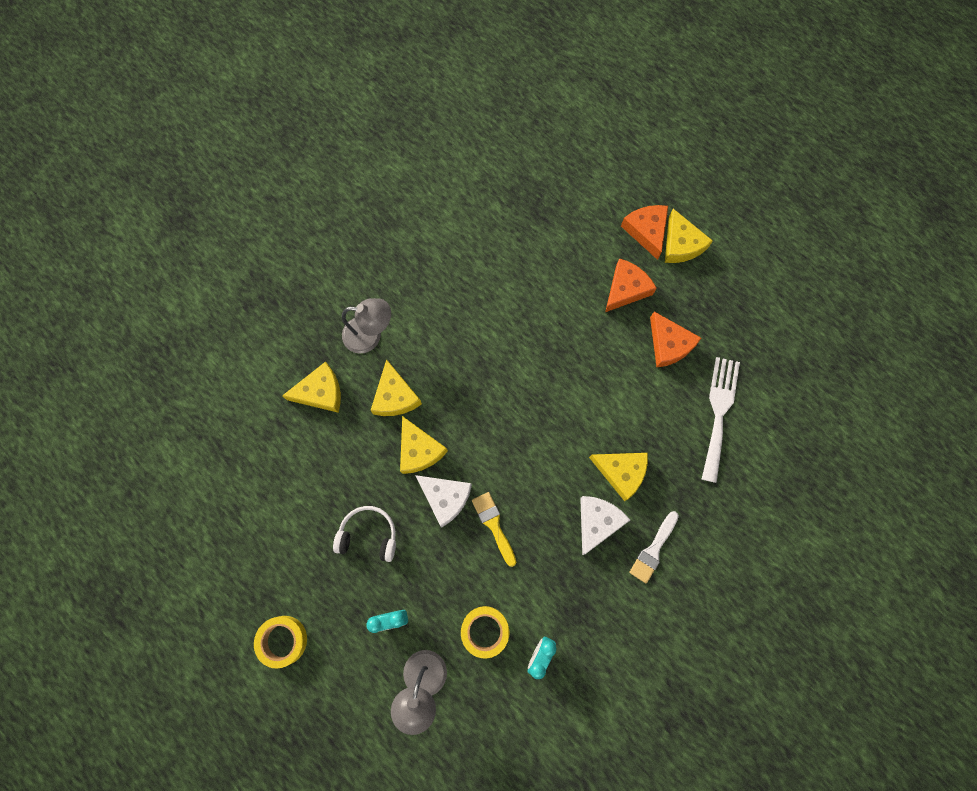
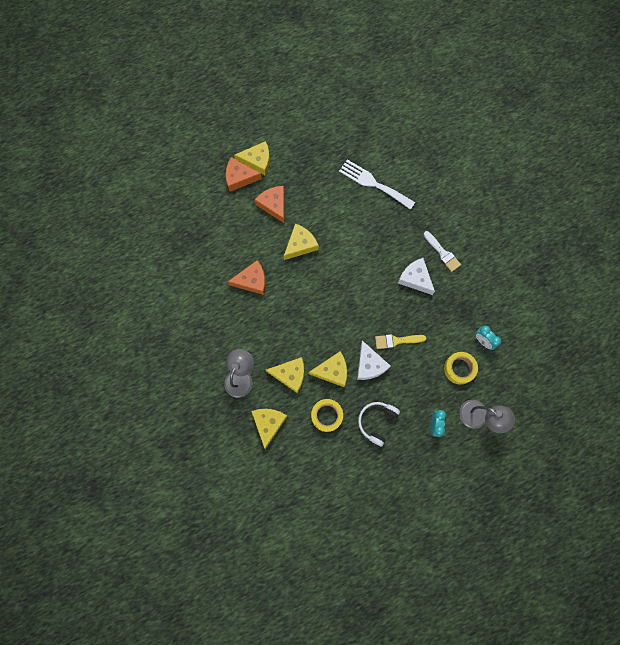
camera: 70 degrees left, 0 degrees up
yellow tape [254,616,307,668] -> yellow tape moved to [311,399,343,432]
white cheese [415,475,472,527] -> white cheese turned 105 degrees clockwise [357,340,391,380]
yellow cheese [589,453,648,501] -> yellow cheese moved to [284,224,319,260]
orange cheese [650,311,701,367] -> orange cheese moved to [228,260,266,295]

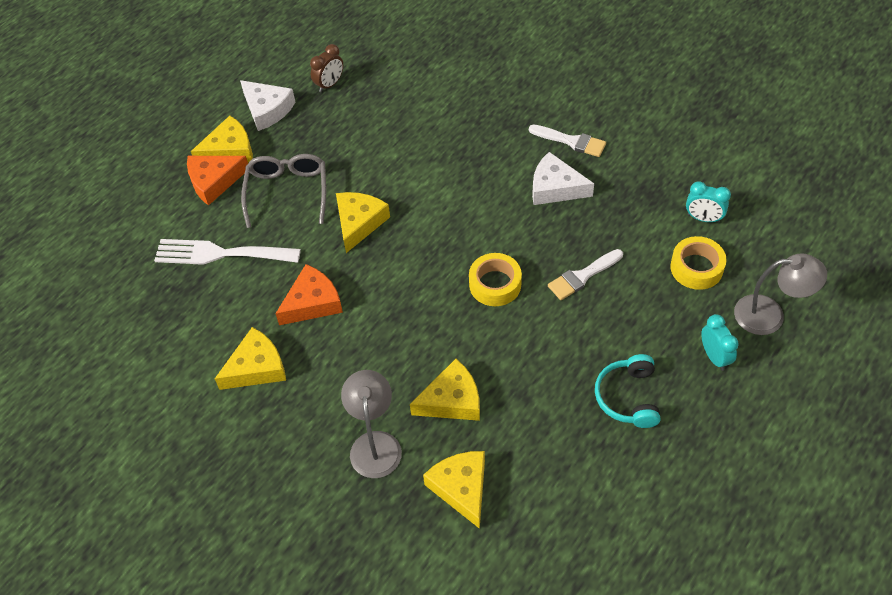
camera: 25 degrees left, 20 degrees down
orange cheese [255,186,284,223] -> grey glasses [241,154,326,228]
yellow cheese [309,351,347,387] -> yellow cheese moved to [215,327,286,390]
yellow tape [311,399,343,432] -> yellow tape moved to [469,253,522,306]
white fork [339,160,415,210] -> white fork moved to [154,239,301,265]
white cheese [357,340,391,380] -> white cheese moved to [240,80,295,131]
white headphones [358,402,400,446] -> turquoise headphones [595,354,660,428]
yellow brush [375,334,426,349] -> white brush [548,249,623,300]
none -> brown clock [310,44,343,92]

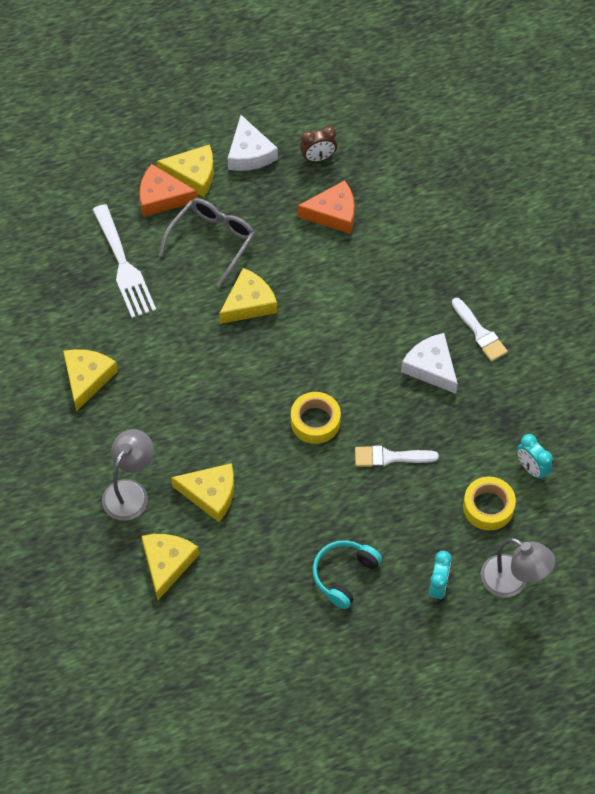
camera: 30 degrees right, 5 degrees up
white fork [154,239,301,265] -> white fork turned 150 degrees counterclockwise [92,204,156,318]
yellow cheese [215,327,286,390] -> yellow cheese turned 75 degrees counterclockwise [63,349,118,411]
orange cheese [275,264,343,325] -> orange cheese moved to [297,180,355,234]

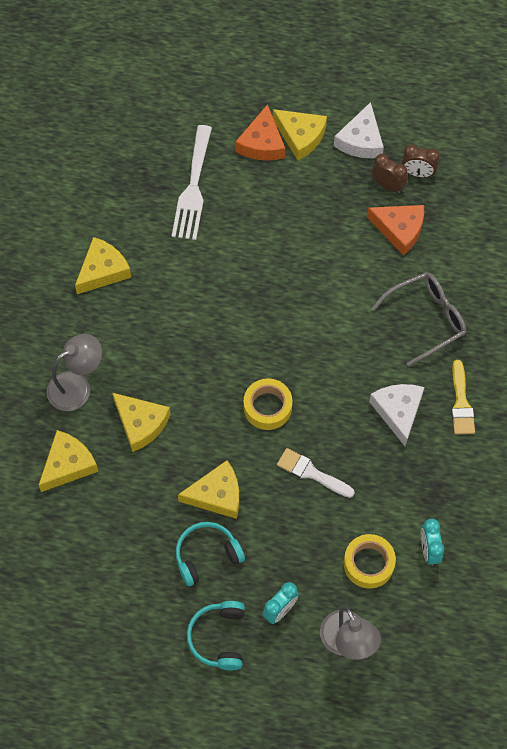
camera: 30 degrees right, 5 degrees up
orange cheese [140,164,197,217] -> orange cheese turned 120 degrees counterclockwise [235,104,285,161]
grey glasses [159,198,255,287] -> grey glasses moved to [371,272,466,367]
yellow cheese [219,268,277,324] -> yellow cheese moved to [178,460,239,519]
white brush [452,298,508,362] -> yellow brush [451,360,475,434]
none -> turquoise headphones [187,601,245,670]
none -> brown clock [372,154,408,193]

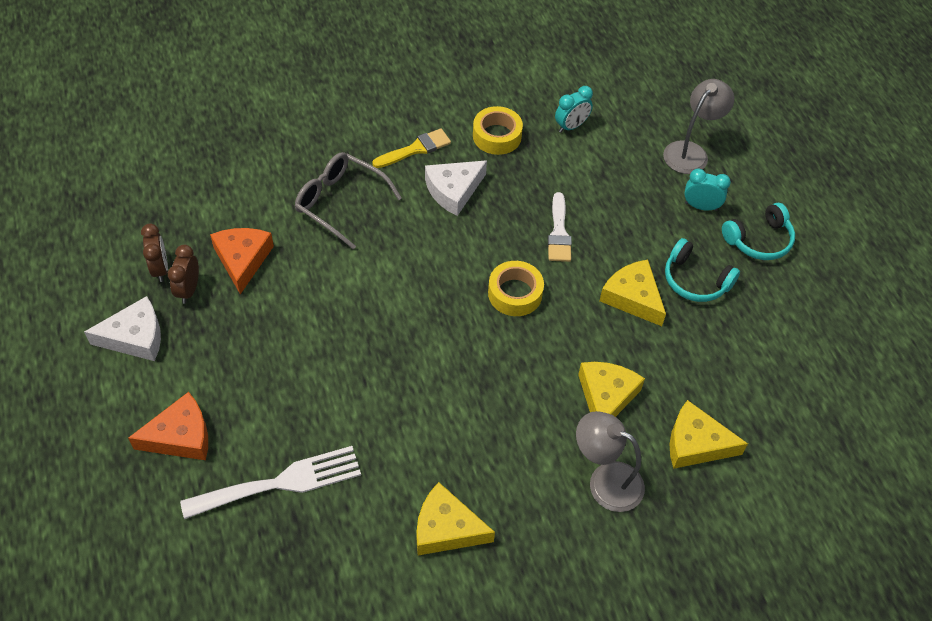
camera: 120 degrees left, 10 degrees down
yellow cheese [273,109,327,161] -> none
yellow tape [344,534,396,588] -> yellow tape moved to [473,106,523,155]

